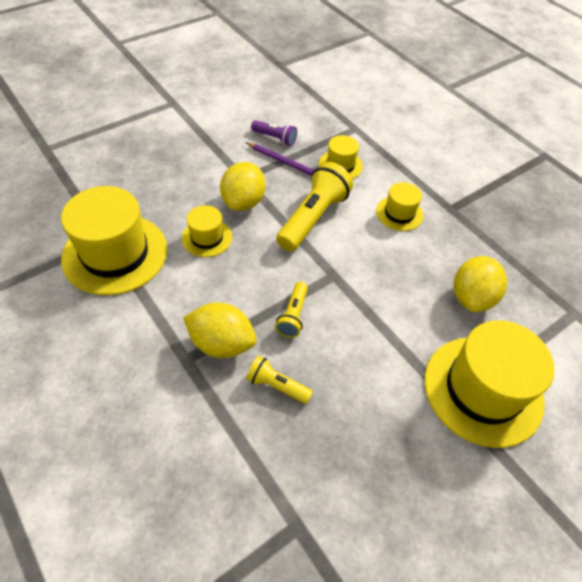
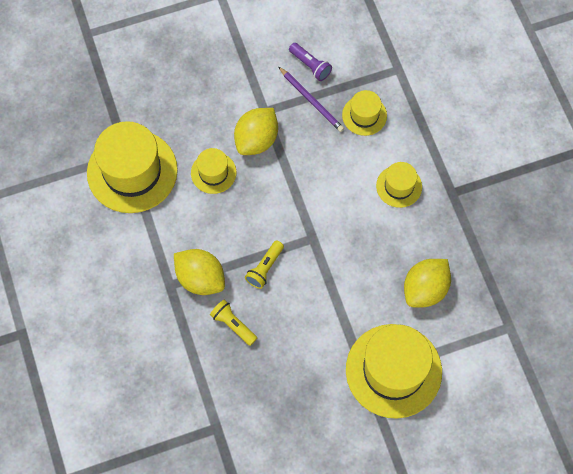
camera: 20 degrees right, 15 degrees up
yellow flashlight [276,162,353,251] -> none

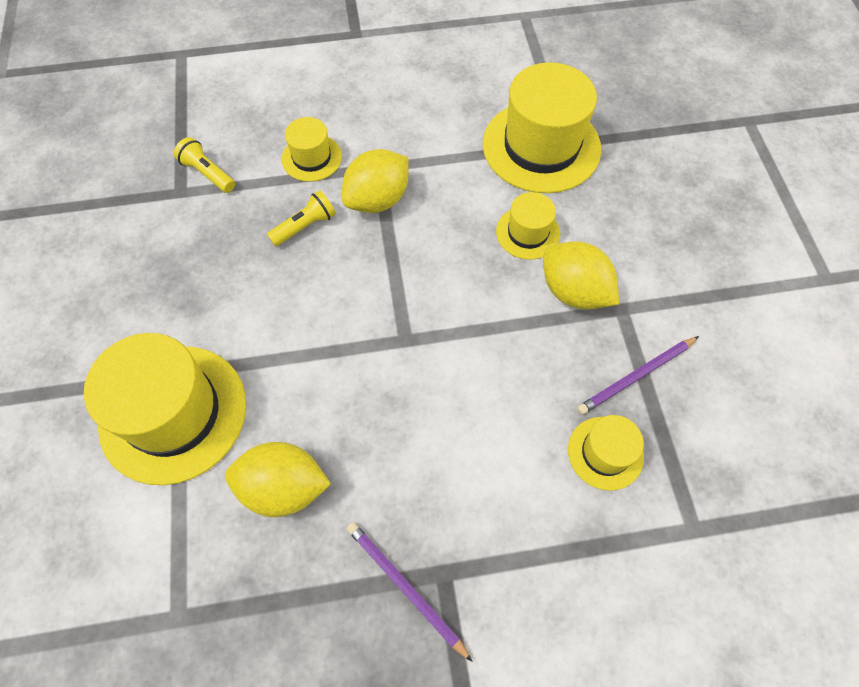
camera: 100 degrees right, 5 degrees down
yellow flashlight [245,241,284,289] -> yellow flashlight moved to [174,137,235,193]
purple flashlight [289,43,332,81] -> none
yellow hat [376,162,422,208] -> yellow hat moved to [281,117,342,182]
yellow lemon [404,259,451,307] -> yellow lemon turned 45 degrees counterclockwise [225,442,331,517]
none -> purple pencil [346,522,473,662]

